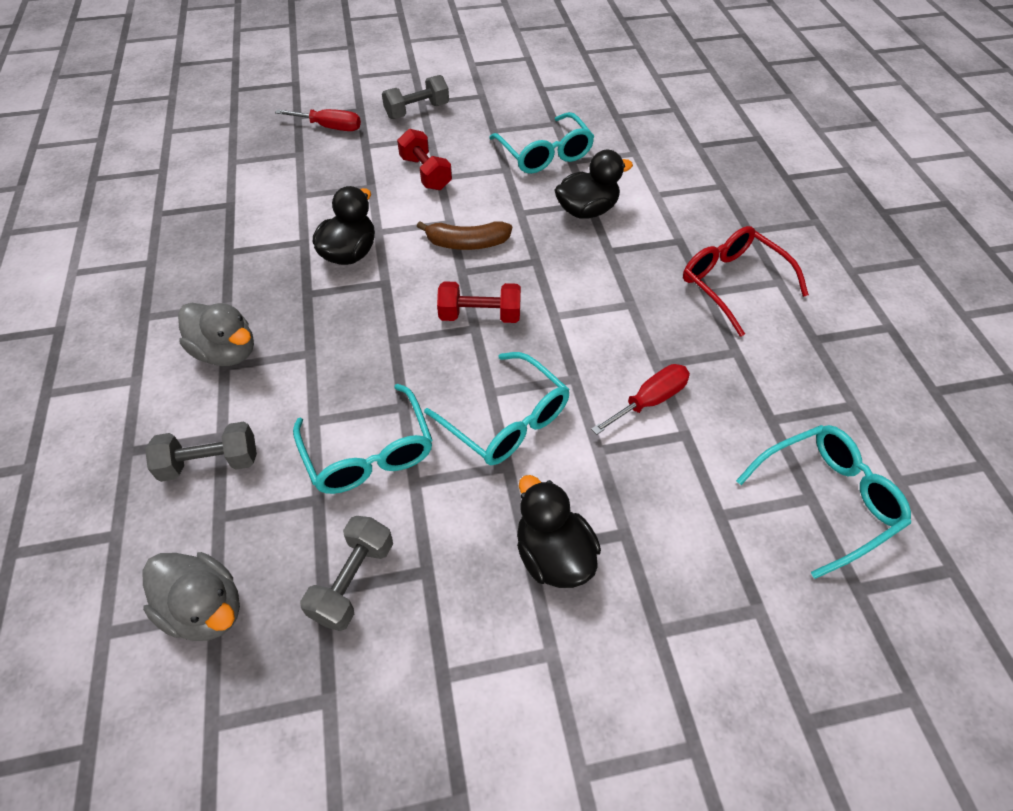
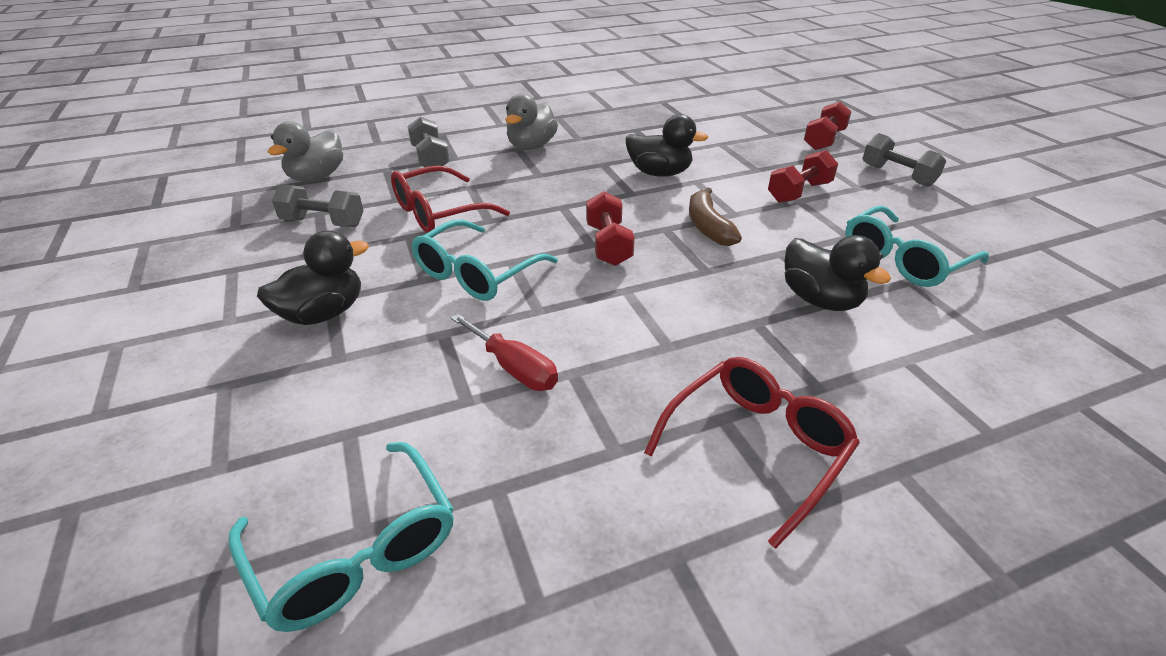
camera: 80 degrees right, 15 degrees down
red screwdriver [275,109,361,131] -> red dumbbell [804,102,852,150]
turquoise glasses [293,384,432,494] -> red glasses [391,166,510,233]

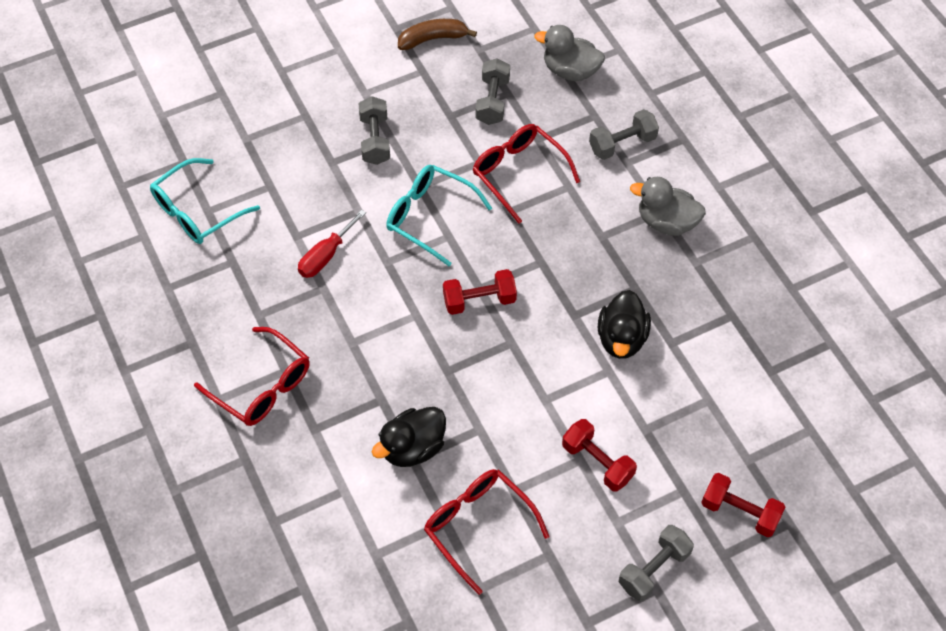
camera: 85 degrees right, 20 degrees up
black duck [257,231,369,325] -> grey dumbbell [359,97,390,165]
brown banana [689,187,742,246] -> brown banana moved to [398,19,477,50]
turquoise glasses [845,205,989,287] -> red glasses [424,469,549,595]

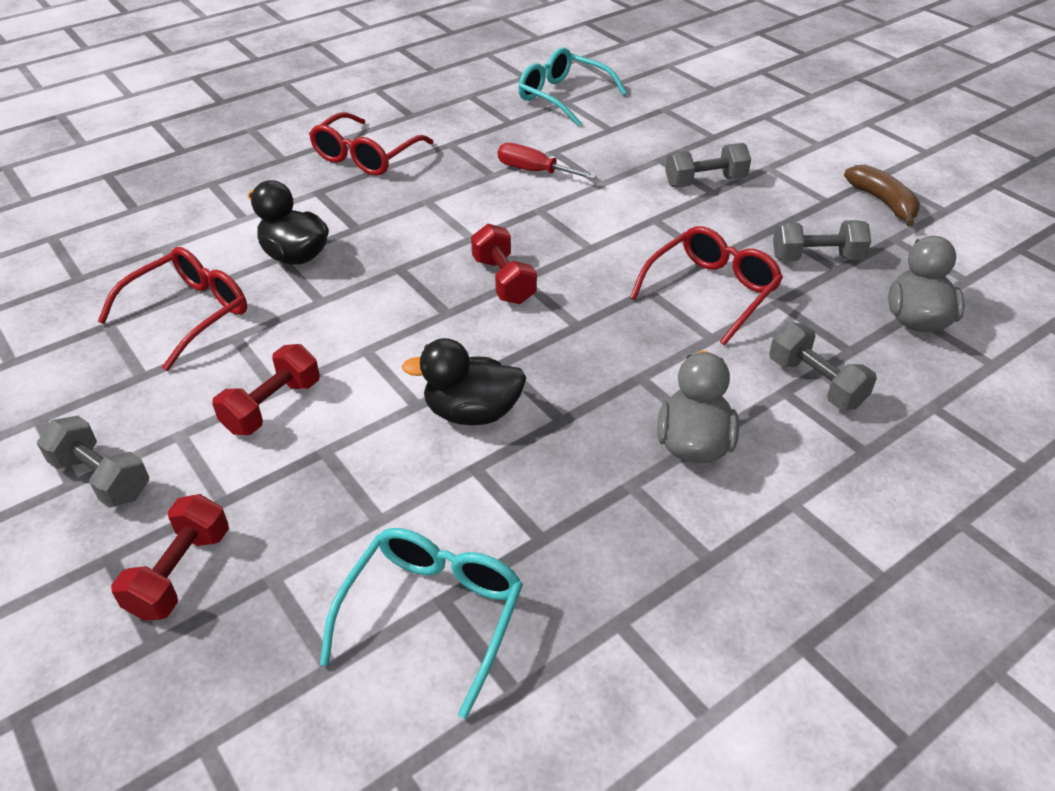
camera: 80 degrees right, 15 degrees down
turquoise glasses [386,165,492,266] -> turquoise glasses moved to [320,528,523,719]

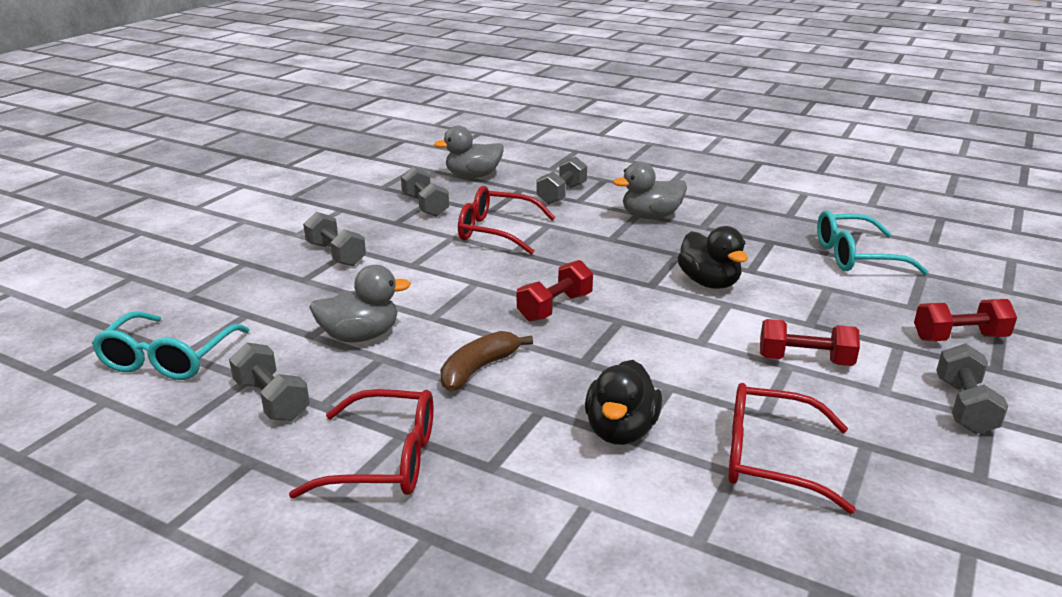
camera: 115 degrees left, 15 degrees down
red screwdriver [498,143,597,179] -> grey duck [309,265,411,343]
brown banana [844,165,920,227] -> brown banana moved to [440,331,533,391]
none -> grey dumbbell [229,342,310,421]

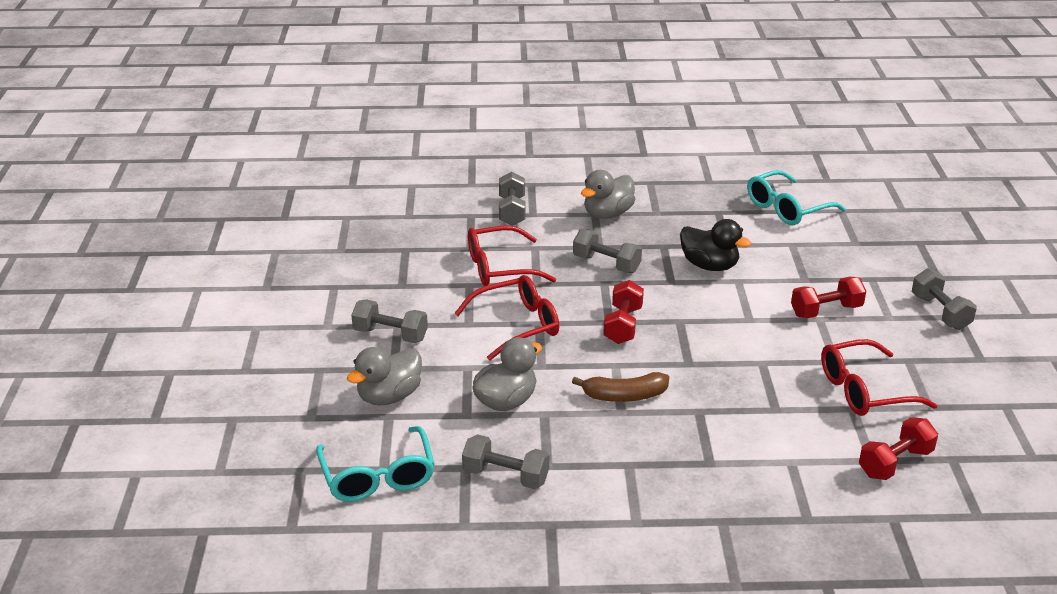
camera: 30 degrees left, 5 degrees up
red glasses [289,389,433,499] -> red glasses moved to [454,275,559,361]
grey dumbbell [401,167,449,217] -> grey dumbbell moved to [573,229,642,273]
grey duck [434,126,504,178] -> grey duck moved to [347,347,422,405]
brown banana [440,331,533,391] -> brown banana turned 105 degrees counterclockwise [572,372,669,402]
black duck [585,360,662,445] -> none
red dumbbell [914,299,1017,341] -> red dumbbell moved to [859,417,938,480]

